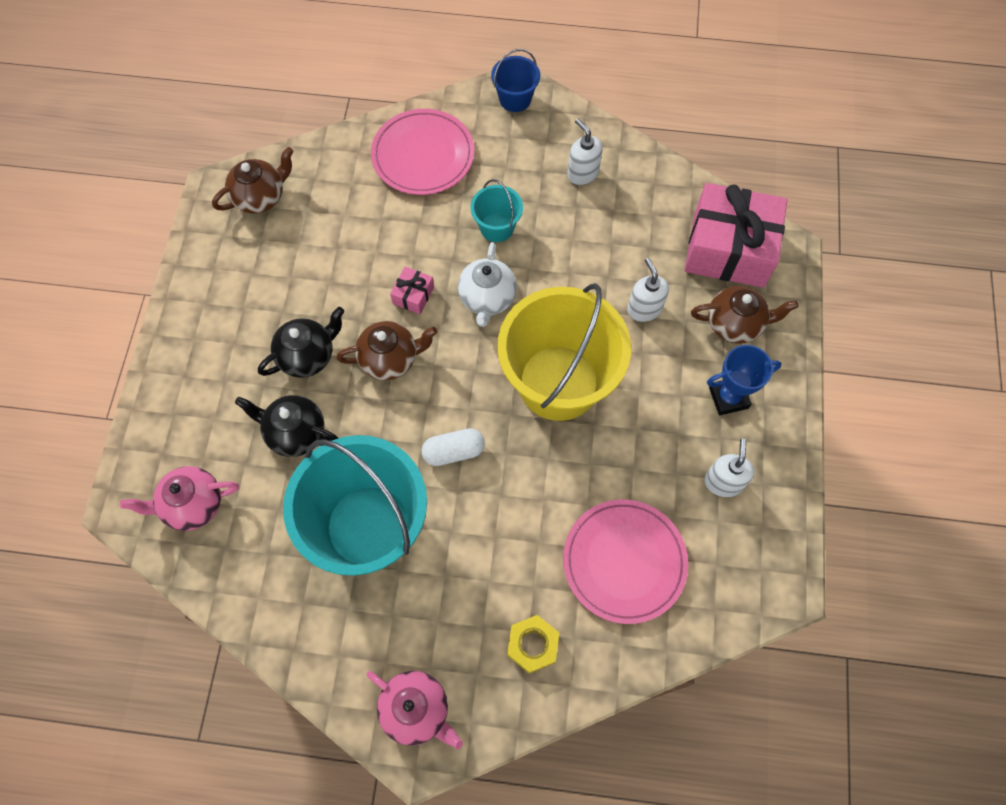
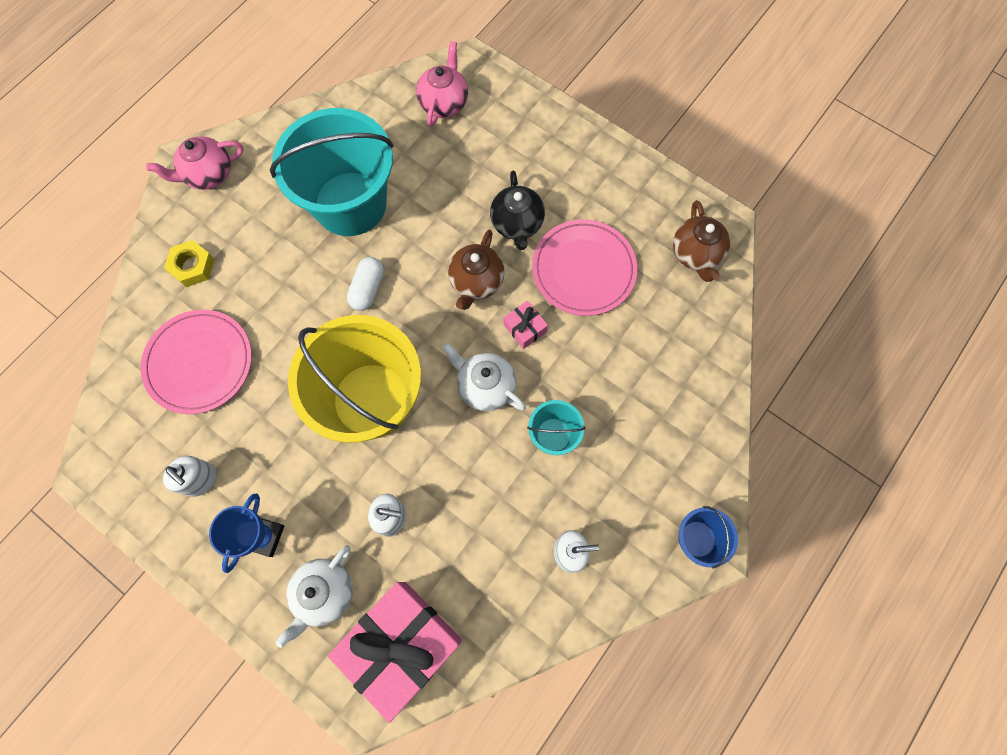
camera: 120 degrees right, 5 degrees up
black teapot [235,395,338,457] -> none
pink plate [371,109,474,195] -> pink plate moved to [532,219,637,316]
brown teapot [691,285,799,344] -> white teapot [275,545,353,648]

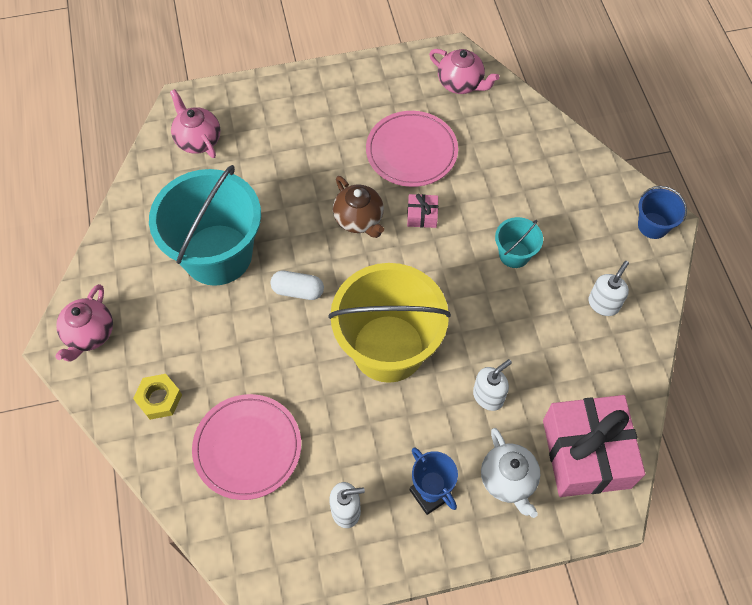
camera: 50 degrees left, 10 degrees down
white capsule [347,257,384,311] -> white capsule turned 45 degrees counterclockwise [270,271,324,300]
white teapot [442,343,526,411] -> none
black teapot [490,170,545,250] -> none
brown teapot [673,200,730,282] -> pink teapot [429,49,499,94]

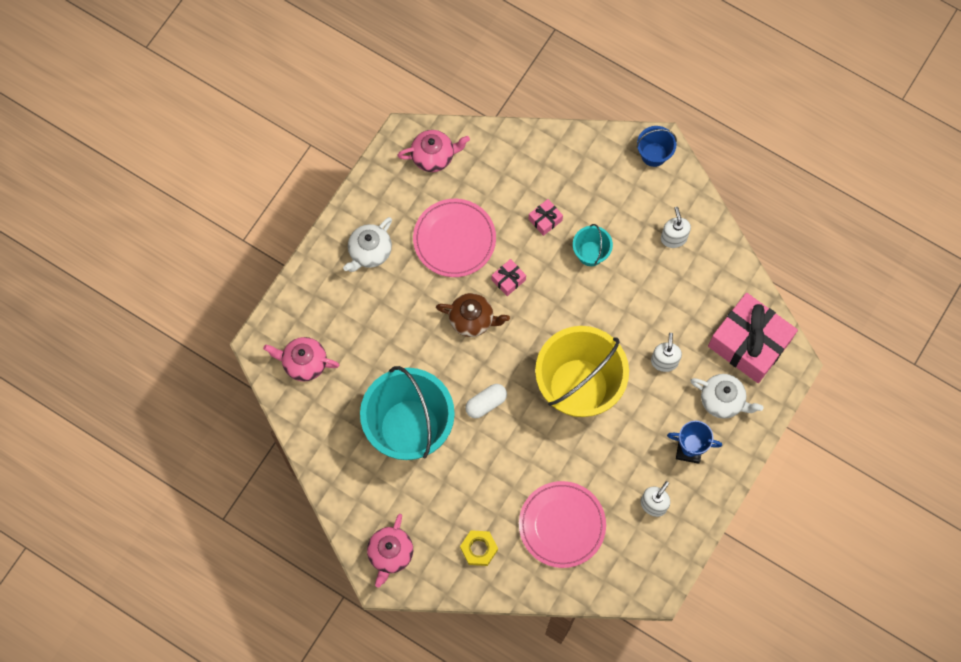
camera: 45 degrees left, 10 degrees up
pink teapot [55,284,113,361] -> pink teapot turned 45 degrees clockwise [367,514,413,588]
none -> white teapot [343,217,392,272]
none -> pink gift [529,199,563,236]

